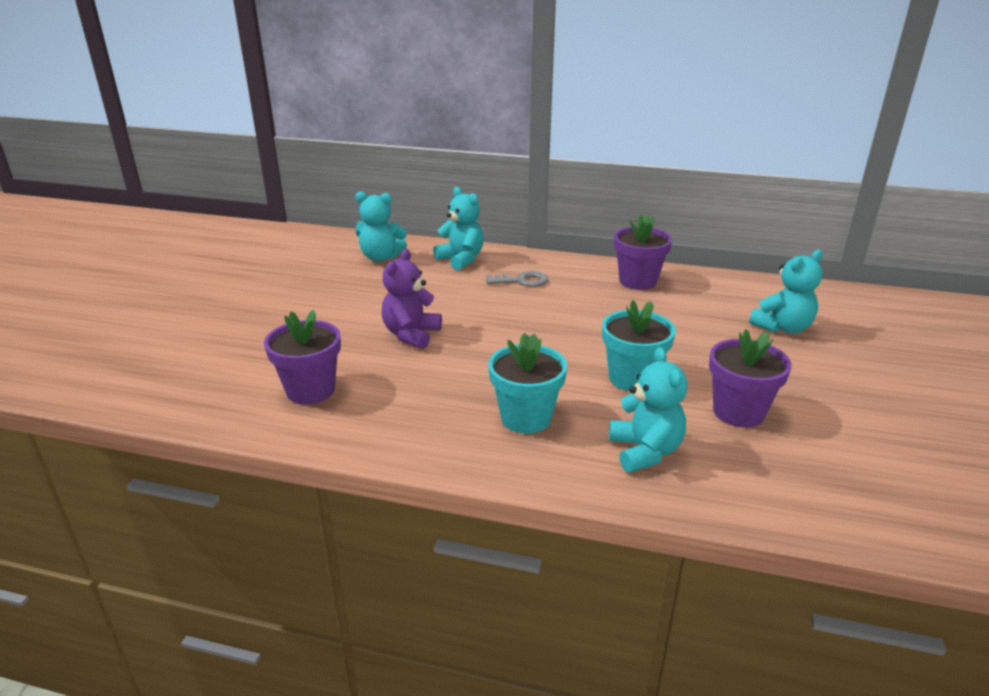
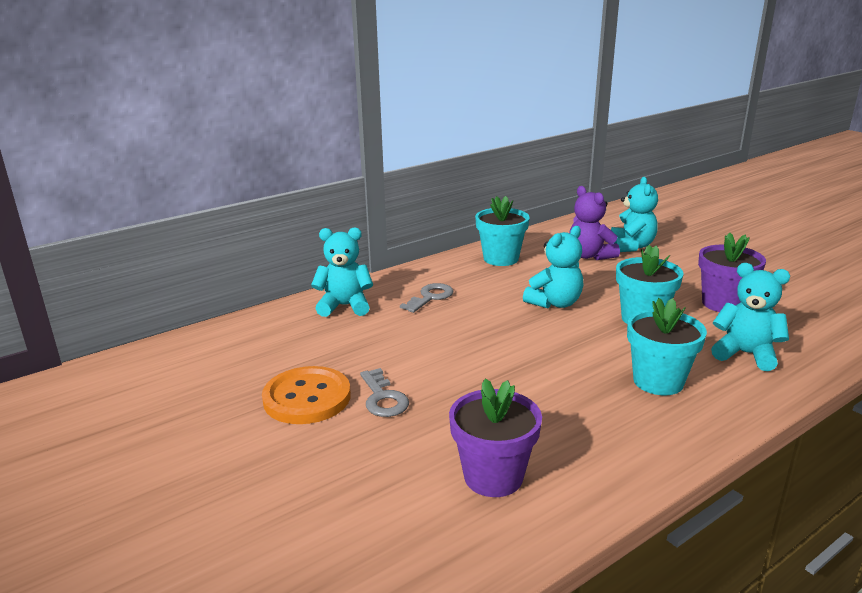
camera: 50 degrees left, 5 degrees down
turquoise teddy bear [355,192,407,262] -> turquoise teddy bear moved to [523,226,583,308]
purple teddy bear [382,249,442,349] -> purple teddy bear moved to [569,186,620,260]
purple flower pot [614,215,672,290] -> turquoise flower pot [475,196,530,266]
none -> orange button [262,366,351,424]
none -> grey key [360,368,409,417]

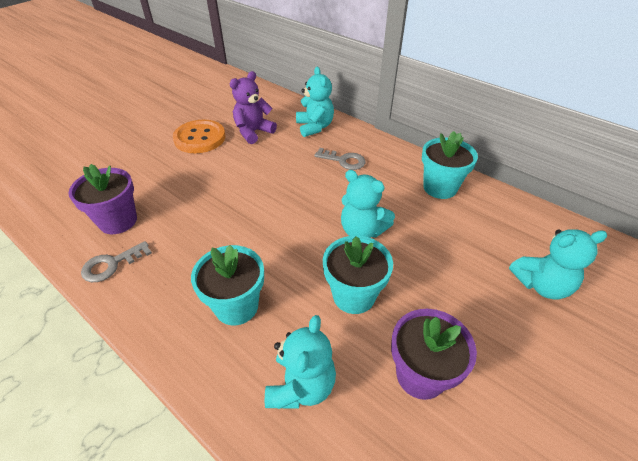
camera: 75 degrees right, 20 degrees up
grey key [360,368,409,417] -> grey key moved to [81,241,152,282]
purple teddy bear [569,186,620,260] -> purple teddy bear moved to [230,71,277,144]

